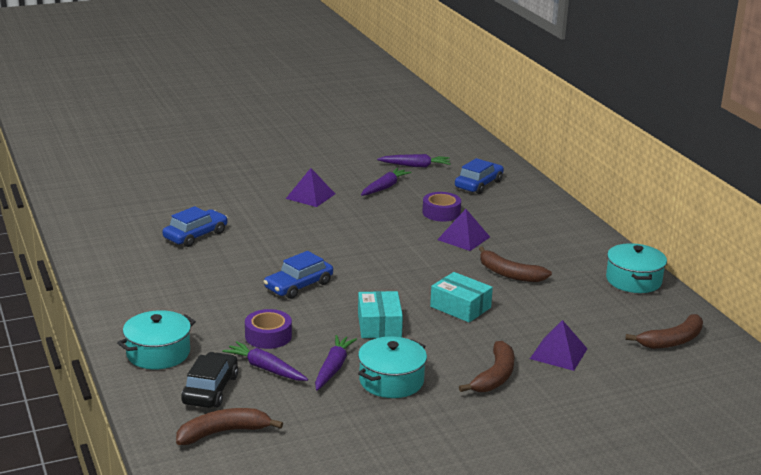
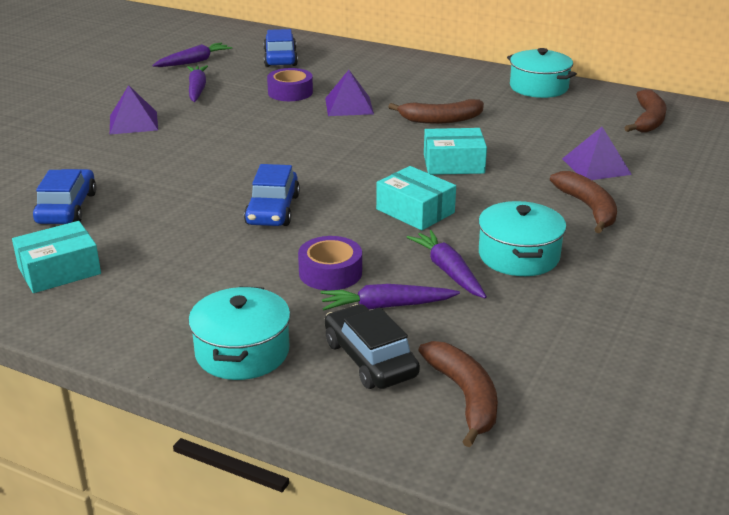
camera: 40 degrees left, 5 degrees up
brown banana [176,408,283,445] -> brown banana turned 135 degrees clockwise [418,341,498,447]
none -> turquoise box [12,221,101,293]

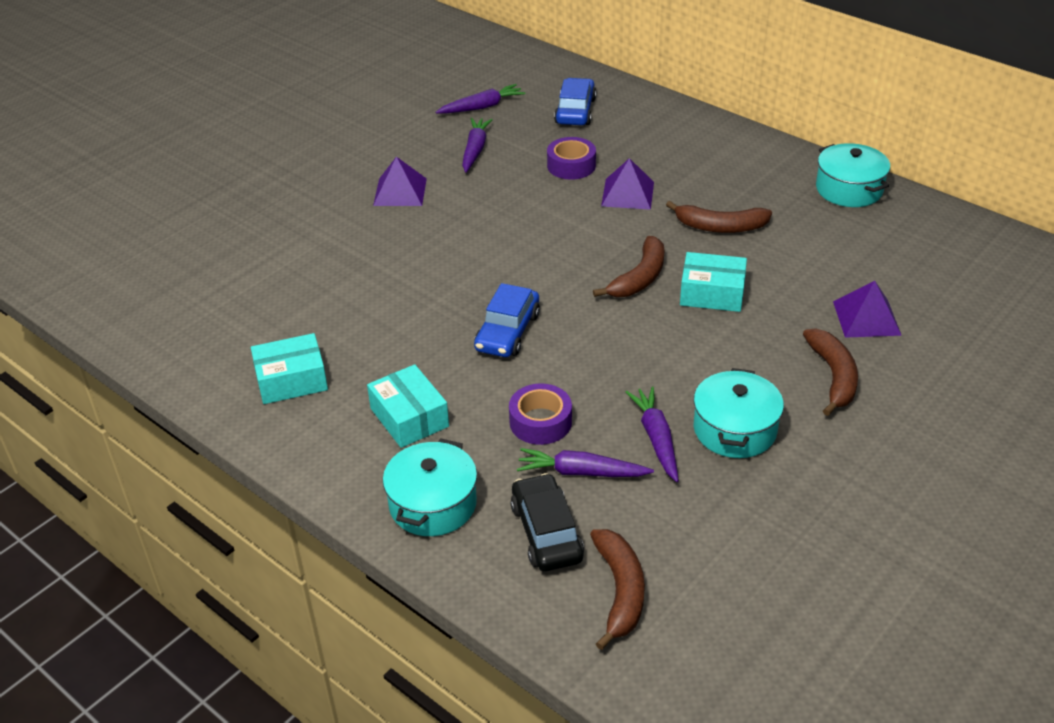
camera: 15 degrees right, 10 degrees up
blue car [33,169,96,224] -> none
turquoise box [376,166,456,230] -> turquoise box moved to [367,364,449,448]
brown banana [624,89,667,133] -> brown banana moved to [593,236,665,297]

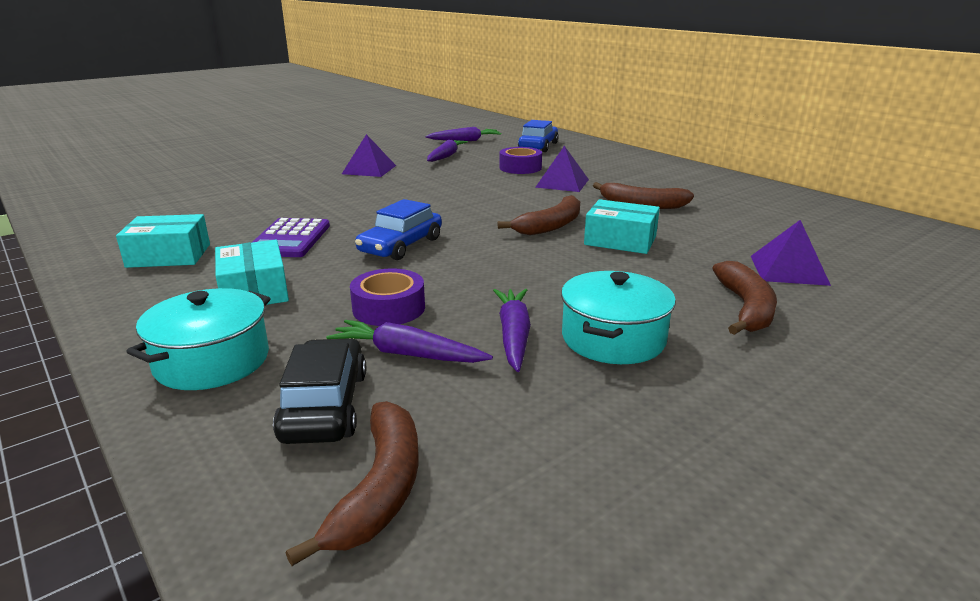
camera: 10 degrees right, 15 degrees down
turquoise pot [816,143,890,207] -> none
none -> purple calculator [251,218,330,257]

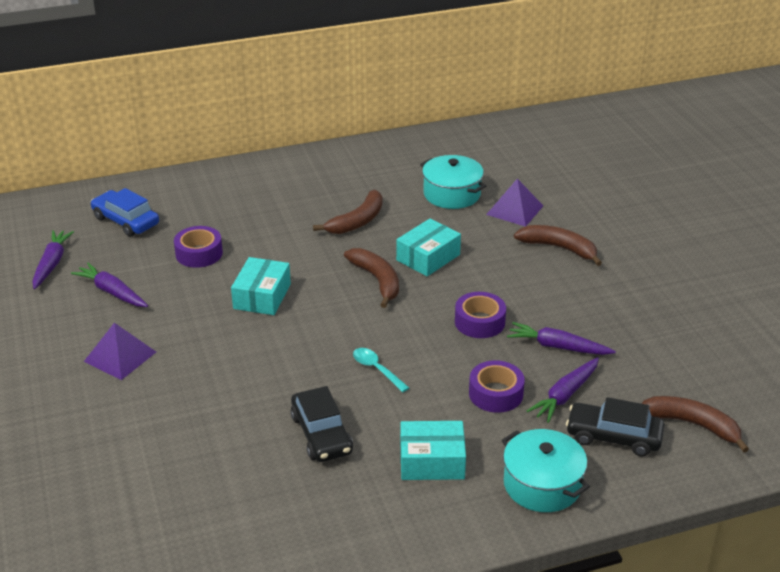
camera: 70 degrees left, 10 degrees up
turquoise box [116,214,210,268] -> turquoise box moved to [231,257,291,315]
purple calculator [251,218,330,257] -> black car [291,386,353,462]
blue car [355,199,442,260] -> turquoise spoon [353,348,409,392]
purple pyramid [535,146,589,192] -> none
turquoise pot [561,271,676,364] -> turquoise pot moved to [420,155,486,209]
none -> purple tape [455,292,506,338]

